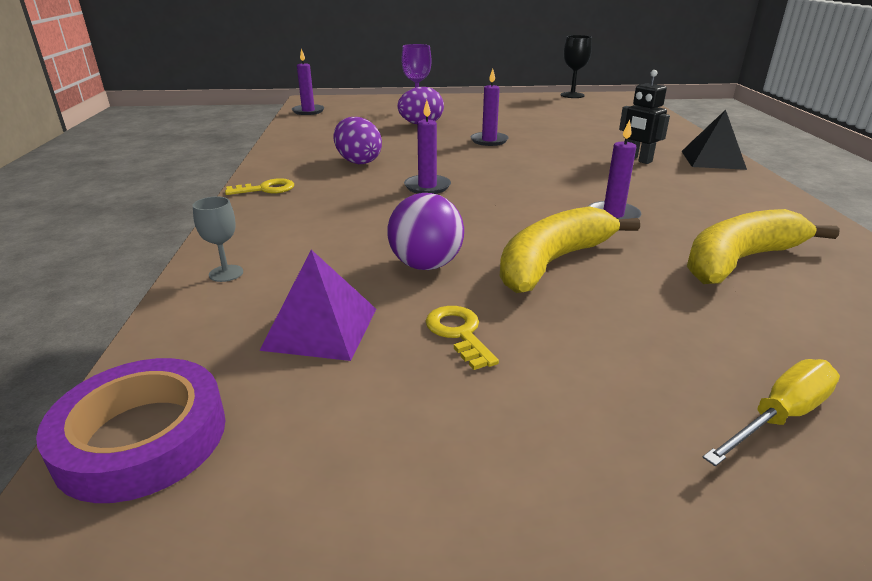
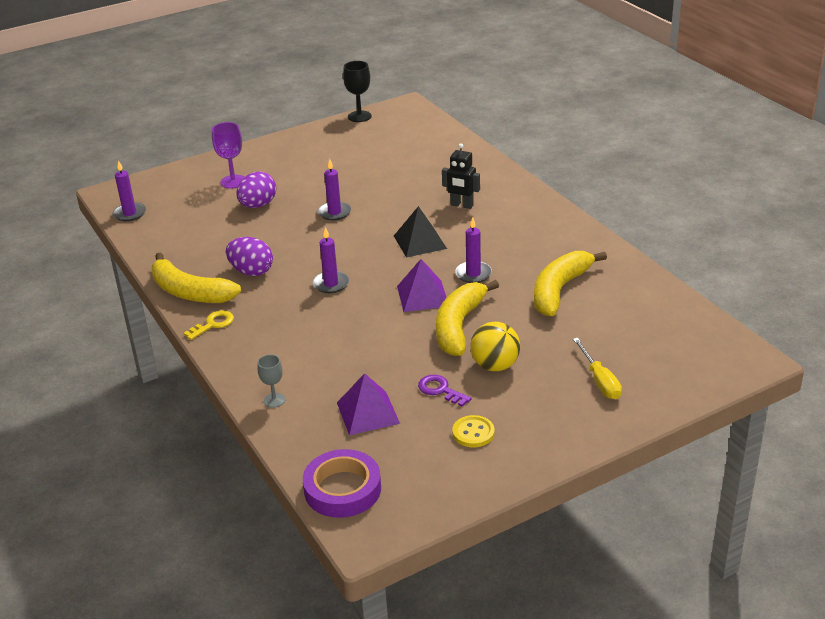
camera: 25 degrees left, 5 degrees up
purple ball [387,193,464,270] -> none
yellow key [426,306,499,370] -> purple key [418,375,471,407]
black pyramid [681,110,747,170] -> black pyramid moved to [394,206,447,257]
yellow screwdriver [703,359,840,466] -> yellow screwdriver turned 135 degrees clockwise [573,338,622,399]
none -> yellow banana [152,252,241,303]
none -> purple pyramid [397,259,447,312]
none -> yellow button [452,415,495,447]
none -> yellow ball [470,322,520,371]

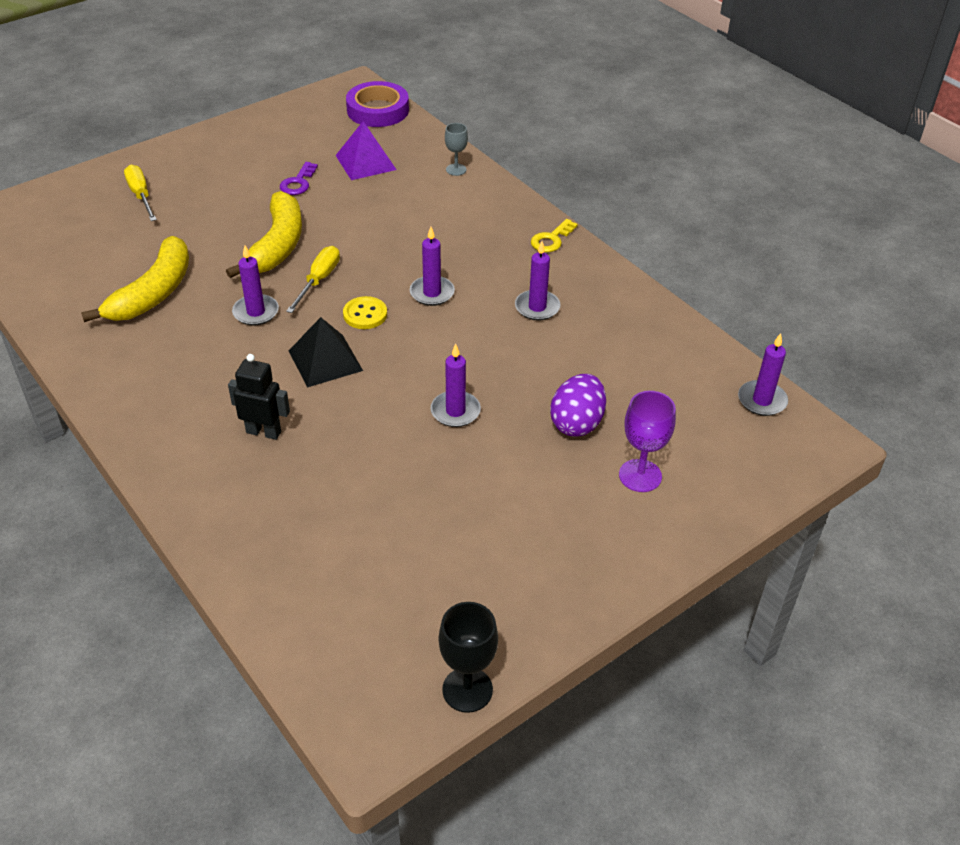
camera: 170 degrees right, 10 degrees up
yellow banana [152,252,241,303] -> none
purple egg [226,237,273,276] -> purple candle [515,241,561,321]
purple pyramid [397,259,447,312] -> yellow screwdriver [286,246,340,313]
purple key [418,375,471,407] -> purple key turned 75 degrees clockwise [280,162,318,195]
yellow button [452,415,495,447] -> yellow button moved to [343,296,387,329]
yellow ball [470,322,520,371] -> none

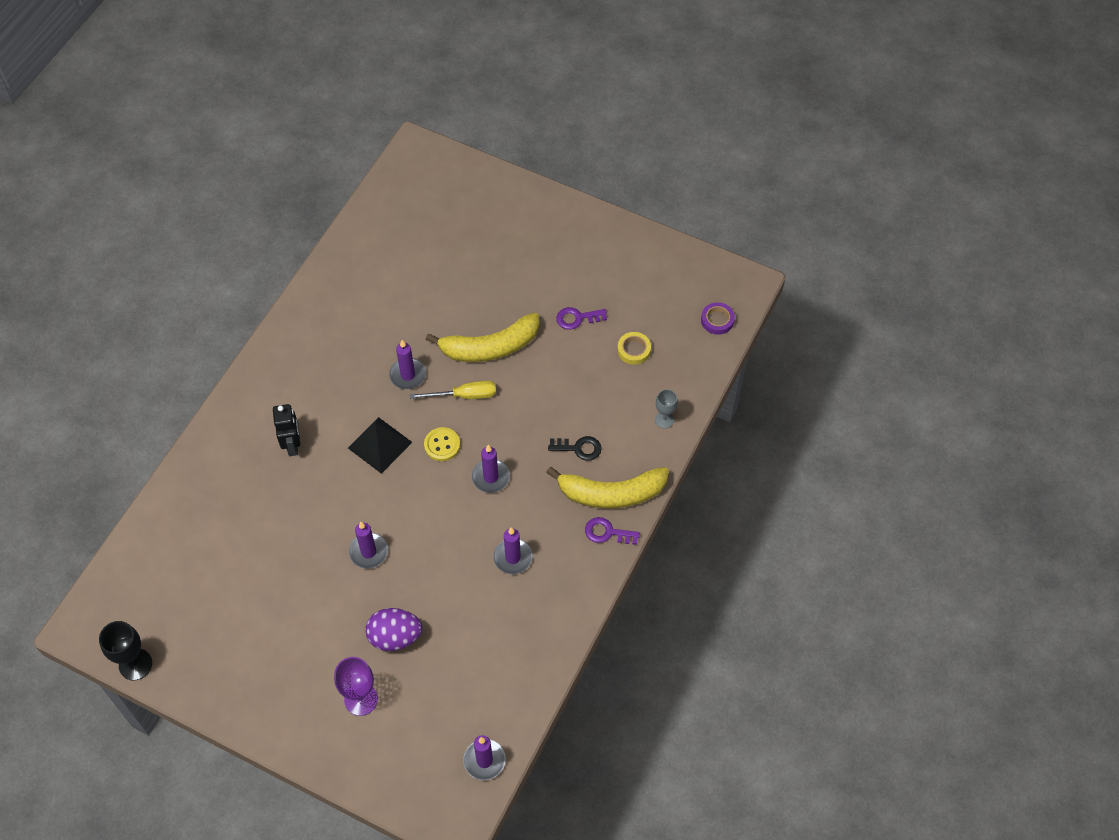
camera: 65 degrees right, 15 degrees up
yellow banana [81,236,189,322] -> yellow banana moved to [546,467,669,508]
yellow screwdriver [124,164,157,221] -> none
purple pyramid [335,121,397,180] -> yellow tape [617,332,651,365]
purple tape [346,81,409,127] -> purple tape [701,302,735,335], size x0.55
yellow key [531,219,578,252] -> purple key [585,517,640,545]
none -> black key [548,436,602,461]

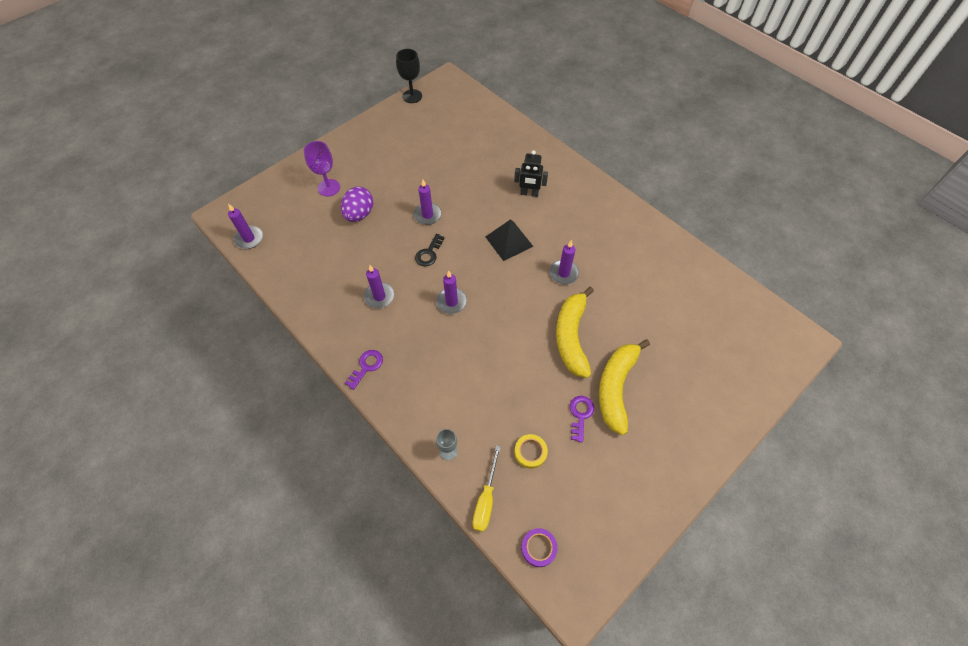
camera: 110 degrees right, 0 degrees up
yellow screwdriver [410,381,496,399] -> yellow screwdriver moved to [473,445,501,532]
yellow button [424,427,460,461] -> none
yellow banana [546,467,669,508] -> yellow banana moved to [599,339,650,435]
black key [548,436,602,461] -> black key moved to [415,234,445,266]

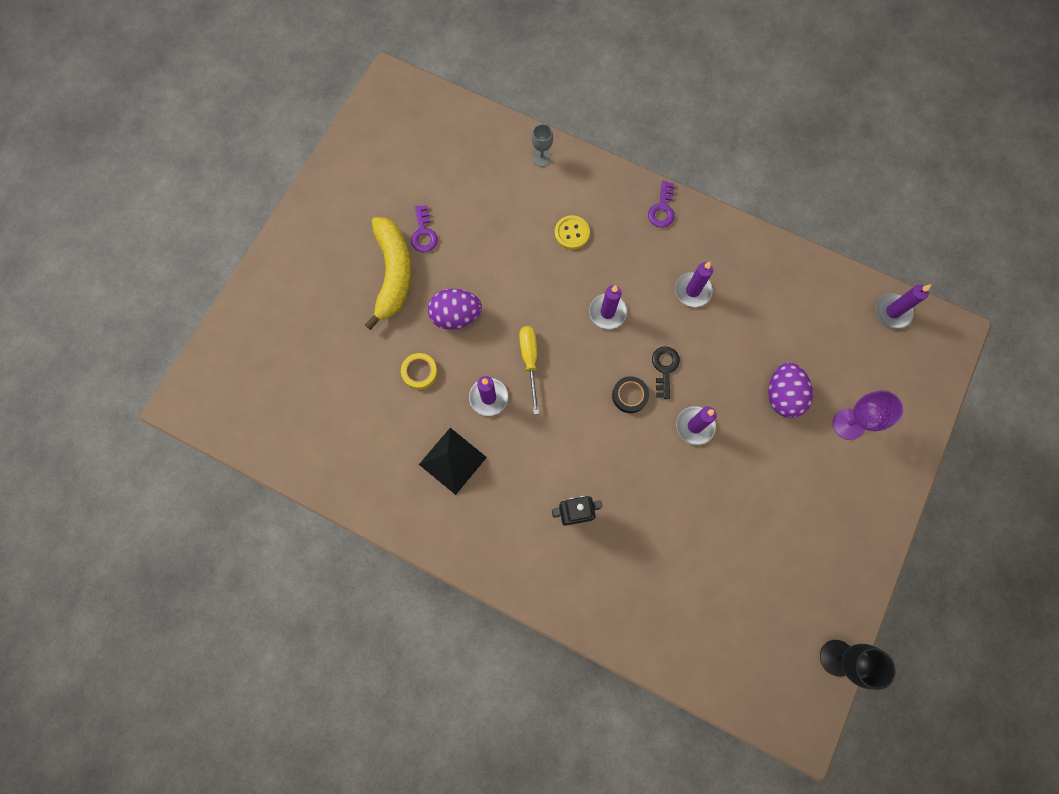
camera: 160 degrees right, 15 degrees up
yellow screwdriver [473,445,501,532] -> yellow screwdriver moved to [519,326,539,414]
black pyramid [486,219,533,261] -> black pyramid moved to [419,428,487,495]
yellow tape [514,434,548,469] -> yellow tape moved to [401,353,438,390]
purple tape [521,528,557,567] -> none
yellow banana [556,287,594,378] -> purple egg [428,289,482,330]
none -> yellow button [555,215,590,250]
none -> black tape [612,376,649,413]

